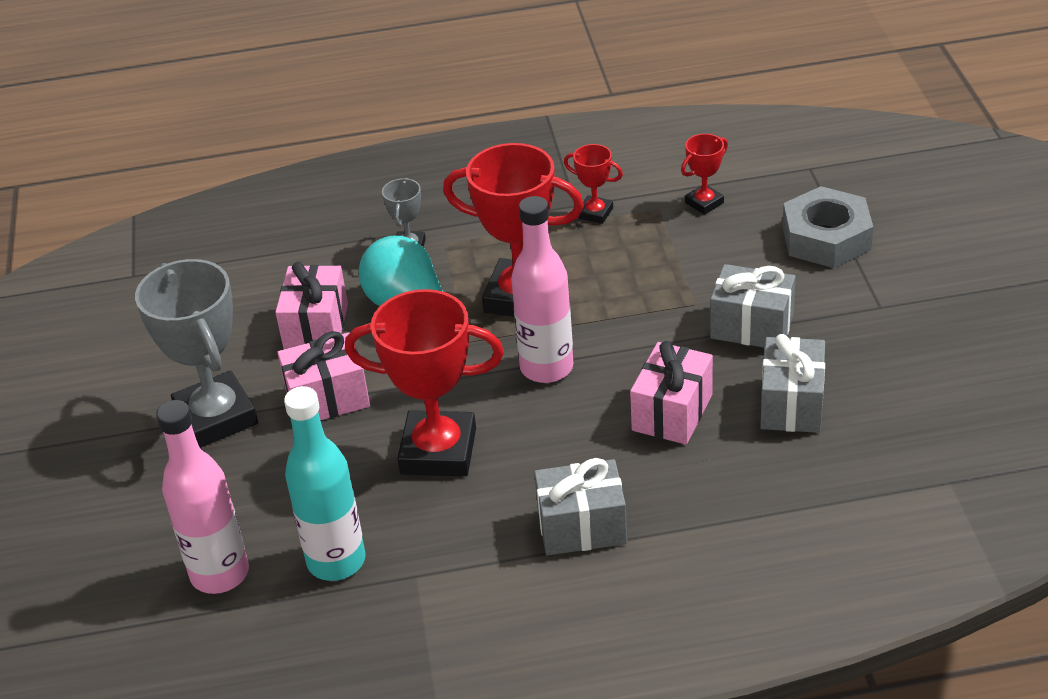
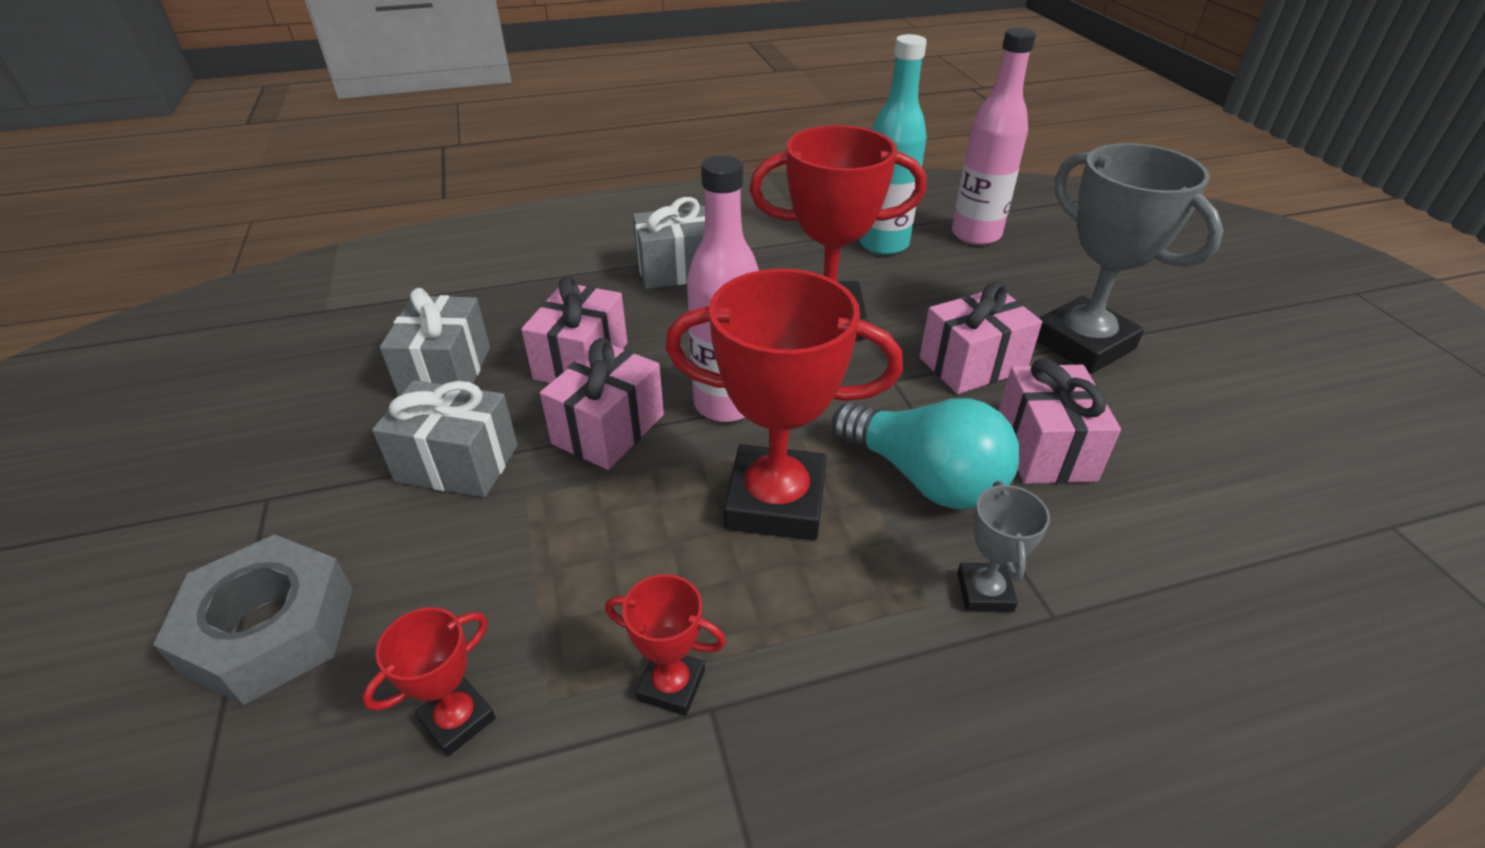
camera: 170 degrees right, 0 degrees up
none -> pink gift [540,338,664,470]

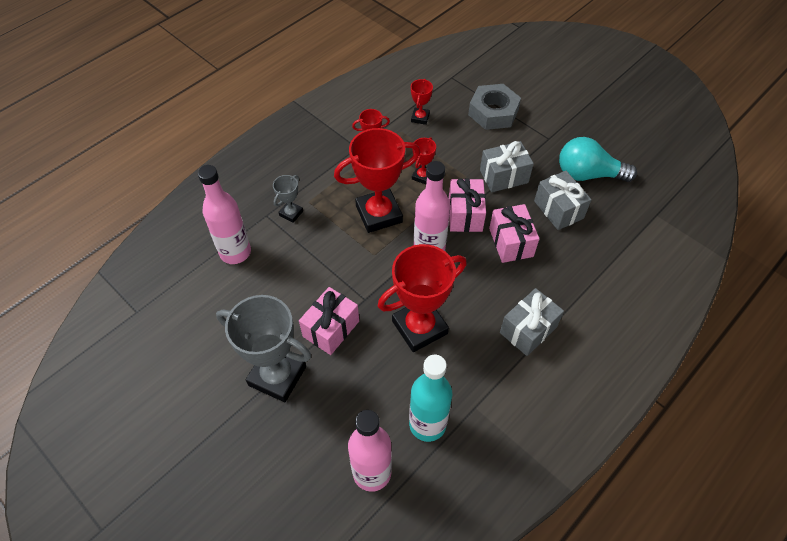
camera: 150 degrees right, 15 degrees up
turquoise light bulb [832,398,1019,509] -> turquoise light bulb moved to [559,137,637,182]
grey trophy [957,481,1050,612] -> grey trophy turned 60 degrees clockwise [273,175,303,223]
pink gift [998,359,1121,484] -> none
none -> pink bottle [198,165,251,264]
none -> red trophy [412,137,436,184]

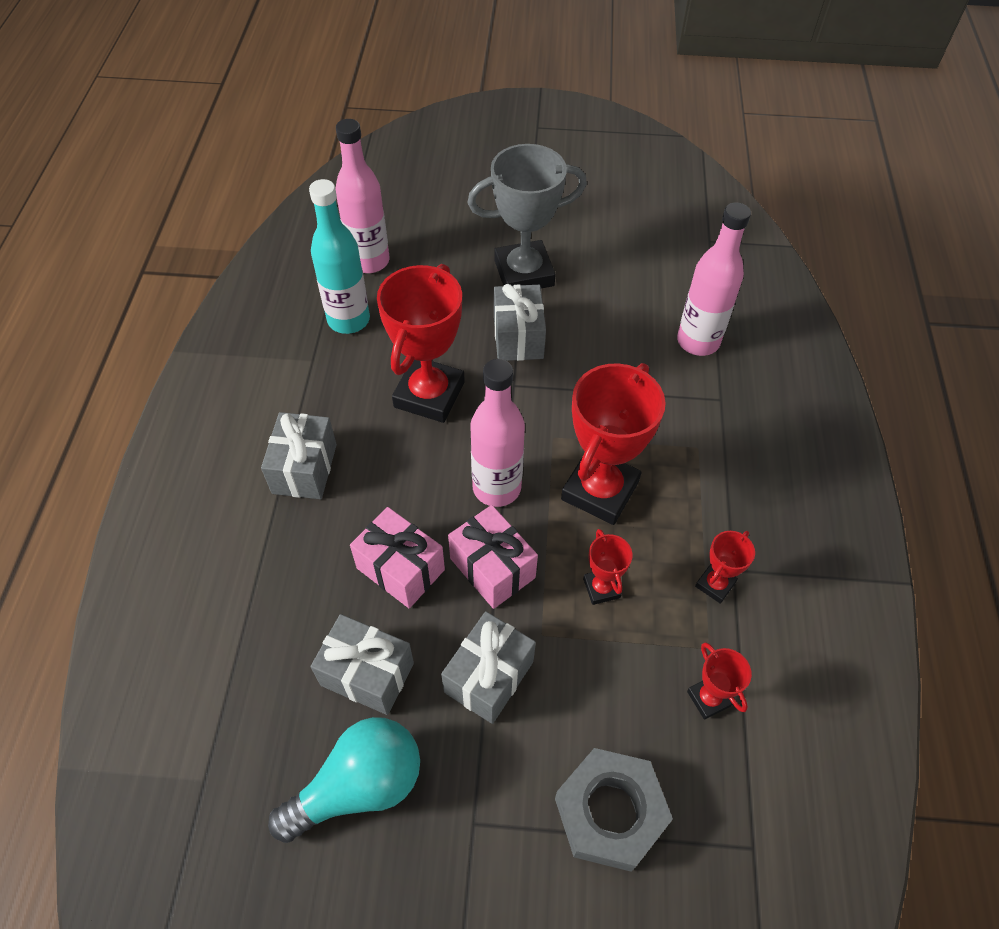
camera: 140 degrees right, 0 degrees up
grey trophy [273,175,303,223] -> none
pink gift [299,287,359,355] -> grey gift [494,284,546,361]

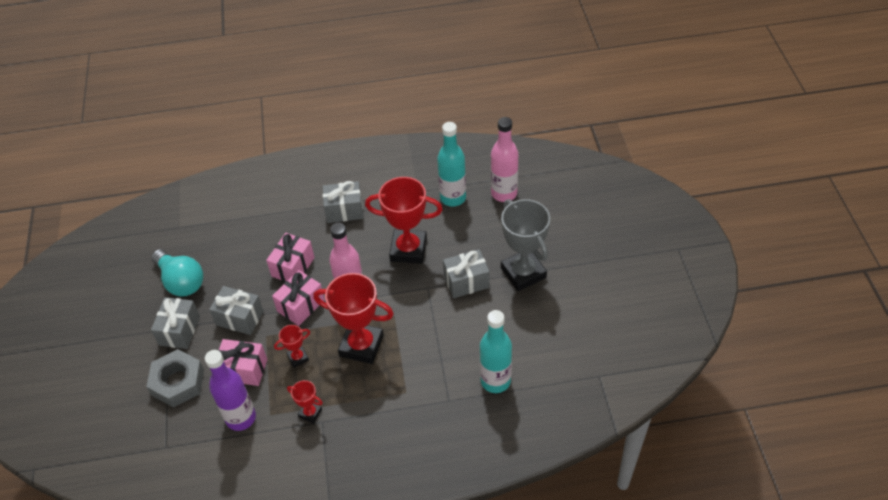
camera: 80 degrees right, 5 degrees down
grey gift [311,614,414,715] -> grey gift moved to [151,297,200,349]
pink bottle [677,202,751,356] -> turquoise bottle [480,310,512,393]
red trophy [687,642,752,720] -> purple bottle [205,350,256,431]
none -> pink gift [218,339,267,386]

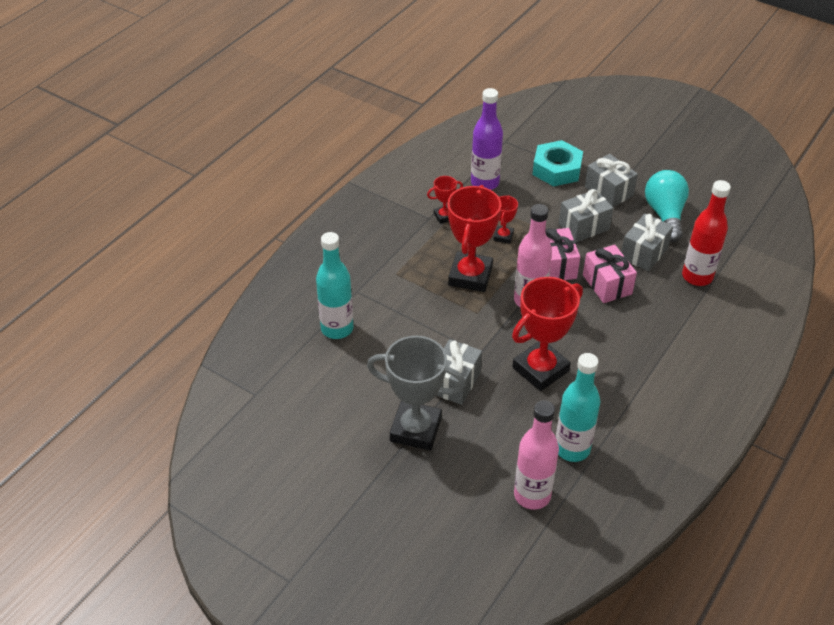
camera: 130 degrees right, 5 degrees down
grey nut [146,349,204,408] -> turquoise nut [532,140,583,186]
turquoise light bulb [151,249,203,297] -> turquoise light bulb turned 90 degrees clockwise [645,170,689,242]
pink gift [218,339,267,386] -> none
red trophy [314,273,394,364] -> red trophy turned 45 degrees counterclockwise [447,185,501,292]
grey gift [323,181,363,223] -> grey gift moved to [621,214,673,271]
none -> red bottle [682,180,731,286]

